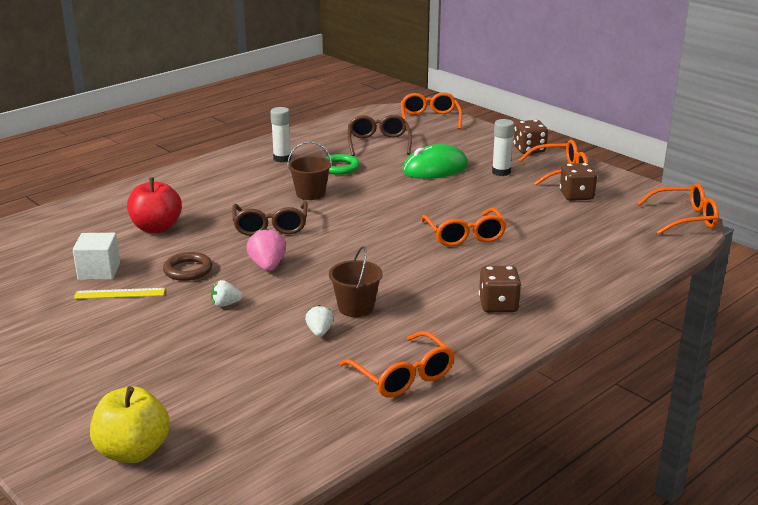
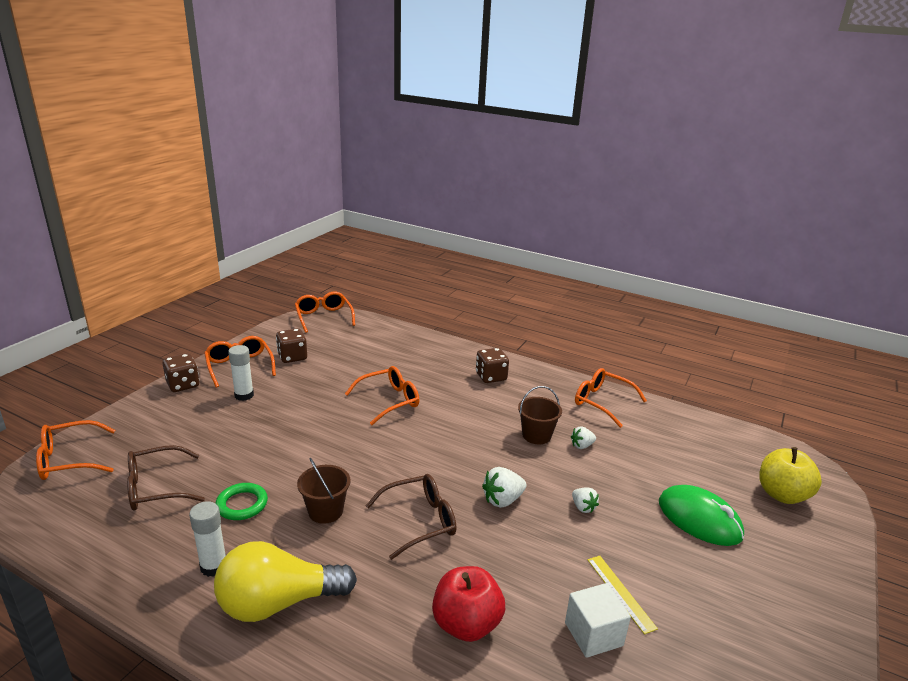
camera: 110 degrees left, 0 degrees up
brown ring [163,252,213,281] -> none
pink strawberry [246,228,286,271] -> white strawberry [482,467,526,508]
orange glasses [339,331,455,397] -> orange glasses turned 90 degrees counterclockwise [575,368,647,428]
green mouse [402,144,468,179] -> green mouse moved to [659,485,744,546]
none -> yellow light bulb [214,541,357,622]

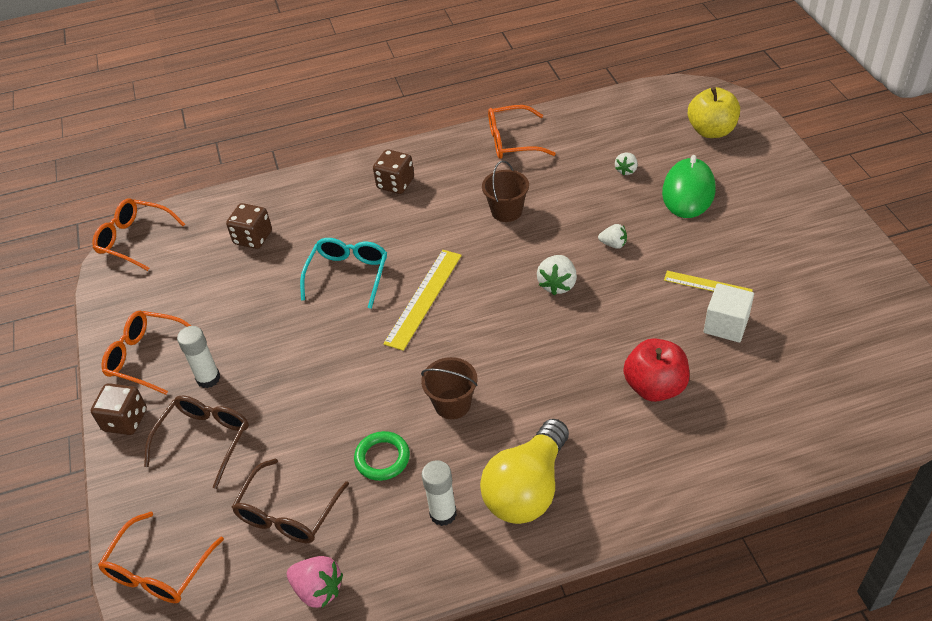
camera: 40 degrees left, 20 degrees up
brown dice [276,328,307,363] -> brown dice moved to [226,203,272,249]
orange glasses [345,366,419,425] -> turquoise glasses [300,238,387,309]
brown glasses [366,474,456,560] -> brown glasses moved to [144,396,249,489]
white strawberry [571,426,596,449] -> white strawberry moved to [615,152,638,176]
green mouse [659,485,744,546] -> green mouse turned 75 degrees counterclockwise [662,155,715,218]
none -> pink strawberry [287,556,343,608]
none -> yellow ruler [383,250,462,351]

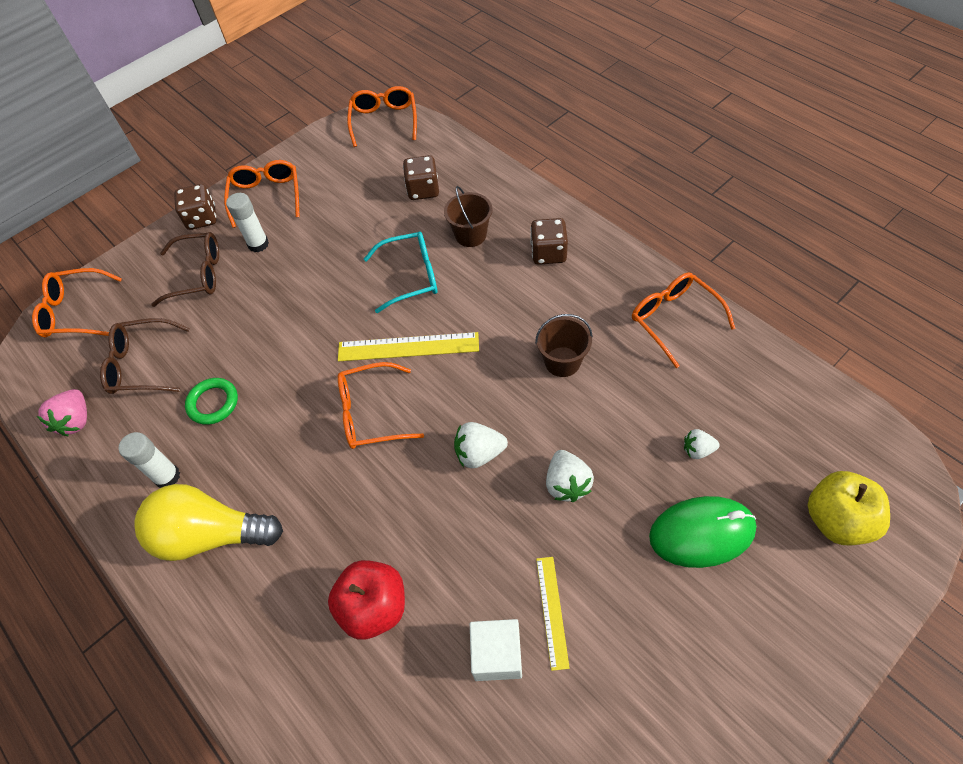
camera: 65 degrees right, 10 degrees up
brown bucket [421,357,477,419] -> brown bucket moved to [444,186,493,247]
white strawberry [598,224,627,249] -> white strawberry [546,450,594,502], size x1.56
none -> orange glasses [338,362,424,449]

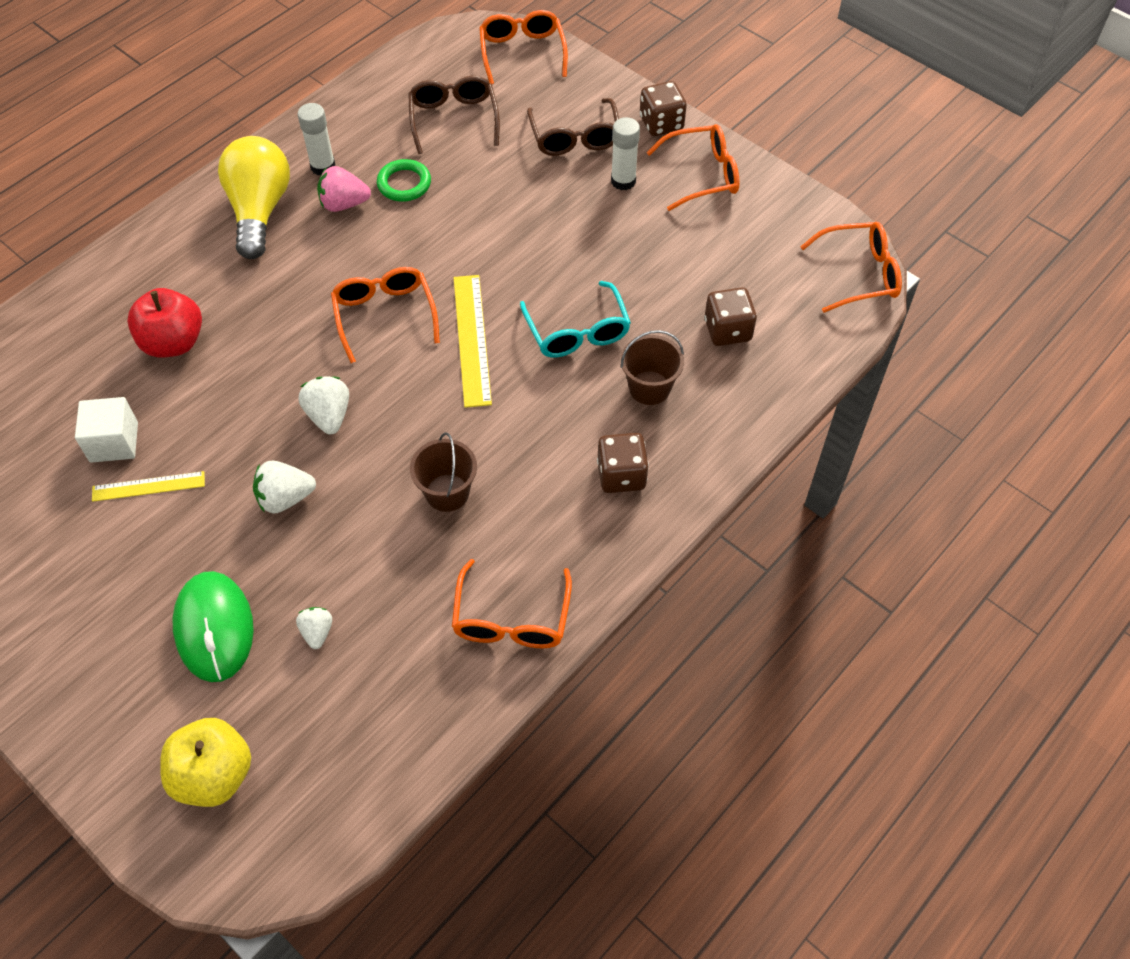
camera: 80 degrees right, 0 degrees up
pink strawberry [37,389,87,436] -> pink strawberry moved to [317,166,371,212]
orange glasses [632,272,735,368] -> orange glasses turned 135 degrees clockwise [452,559,572,648]

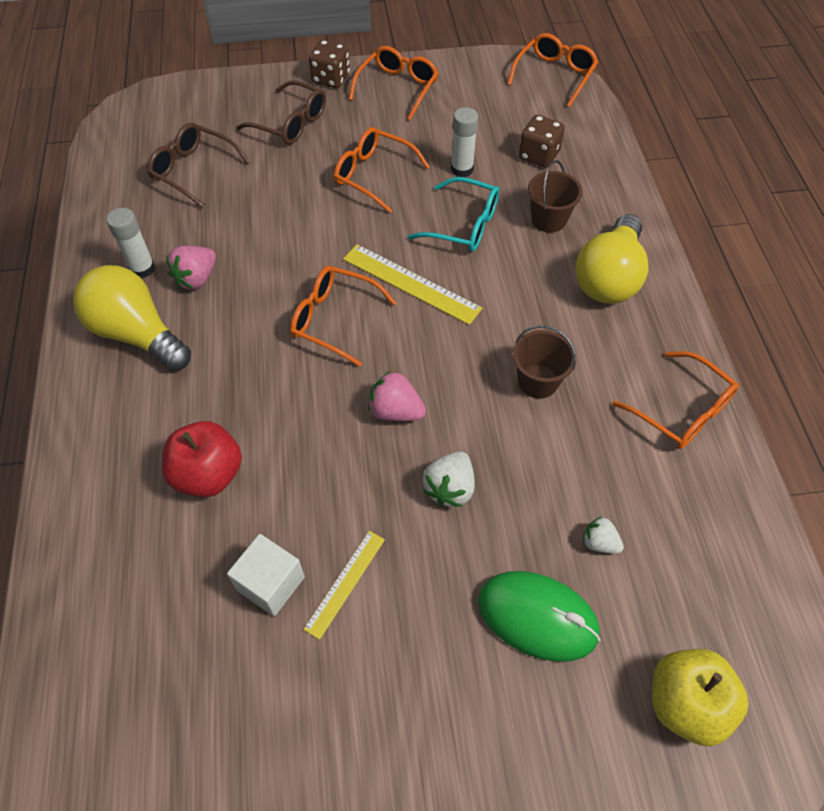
camera: 50 degrees left, 0 degrees up
white strawberry [298,377,349,434] -> pink strawberry [368,371,426,421]
green ring [377,159,431,202] -> none
orange glasses [479,10,568,84] -> orange glasses moved to [334,127,430,213]
brown dice [597,433,649,493] -> yellow light bulb [575,214,649,304]
white glue stick [611,117,640,190] -> white glue stick moved to [451,107,478,177]

